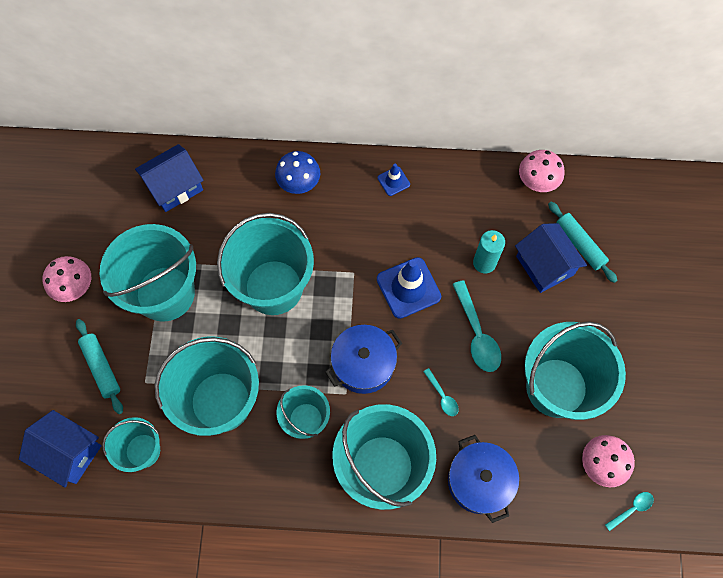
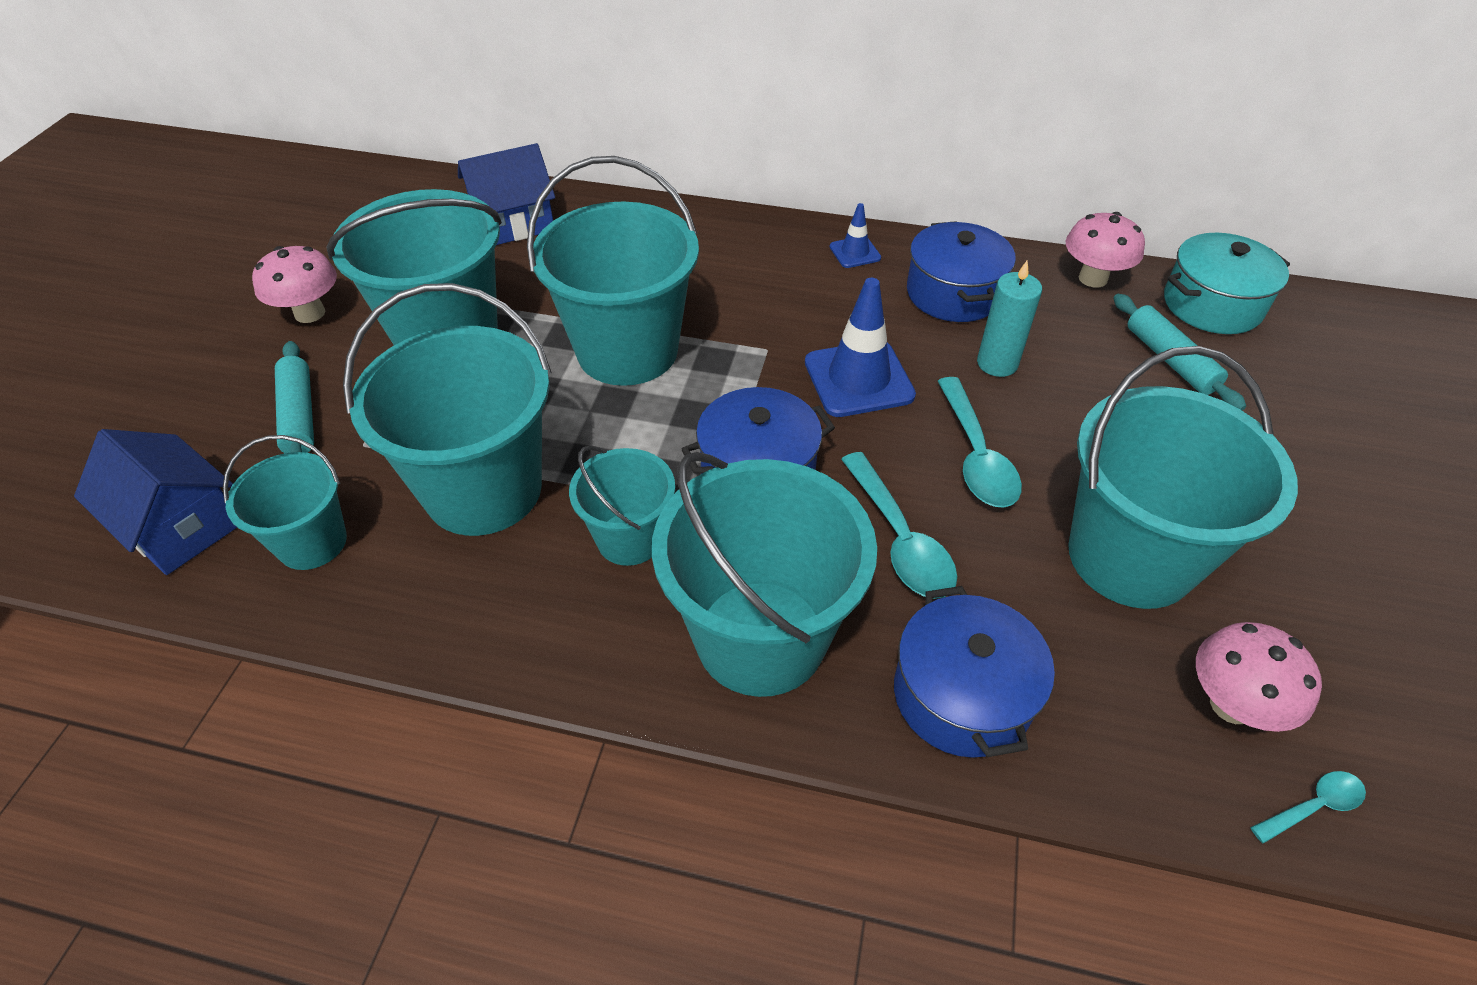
camera: 10 degrees right, 20 degrees down
blue mushroom [275,151,320,194] -> none
turquoise spoon [423,368,459,416] -> turquoise spoon [841,452,957,599], size x1.87
blue house [515,223,587,293] -> none
none -> blue pot [907,221,1016,322]
none -> turquoise pot [1164,233,1290,334]

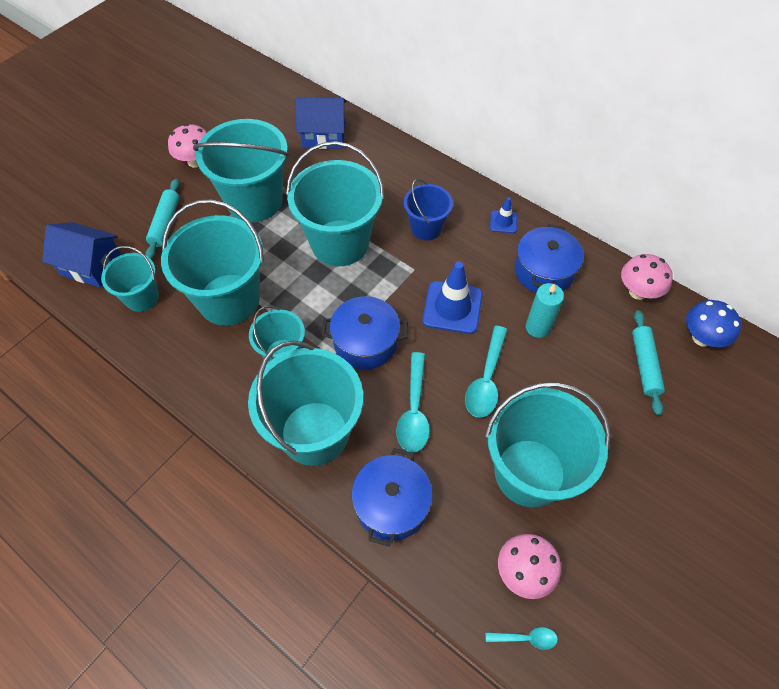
camera: 25 degrees right, 10 degrees up
blue house [74,429,237,575] -> blue house turned 45 degrees counterclockwise [42,222,121,287]
turquoise pot [1164,233,1290,334] -> blue mushroom [686,300,741,347]
none -> blue bucket [404,179,453,241]

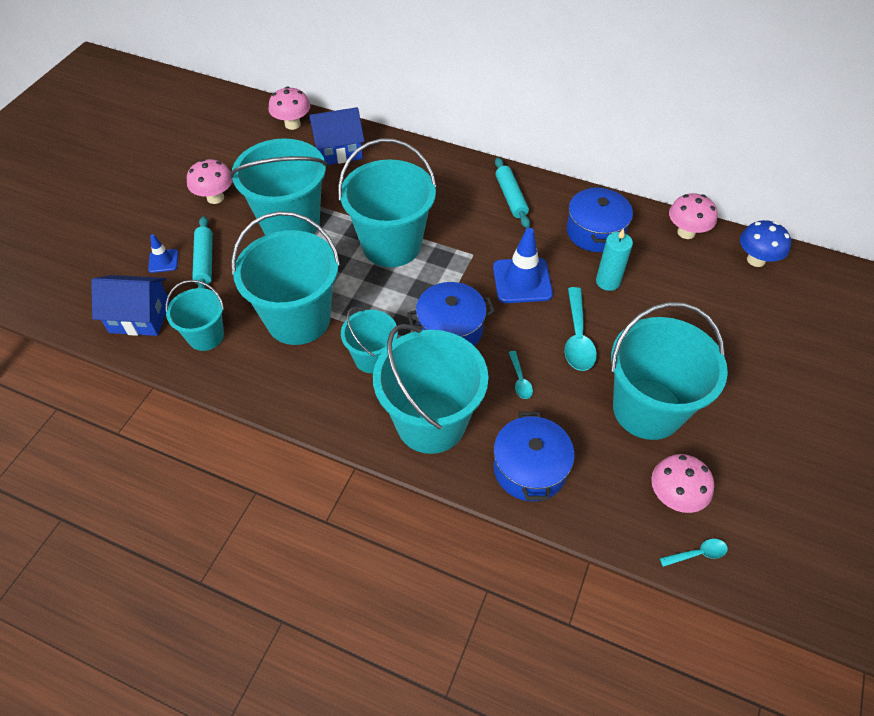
camera: 15 degrees left, 5 degrees down
turquoise spoon [396,352,430,453] -> turquoise spoon [509,351,533,399], size x0.53
blue bucket [404,179,453,241] -> none
blue traffic cone [490,197,517,233] -> blue traffic cone moved to [148,234,178,273]
turquoise rolling pin [632,310,665,415] -> turquoise rolling pin moved to [495,157,530,228]
none -> pink mushroom [268,86,310,130]

